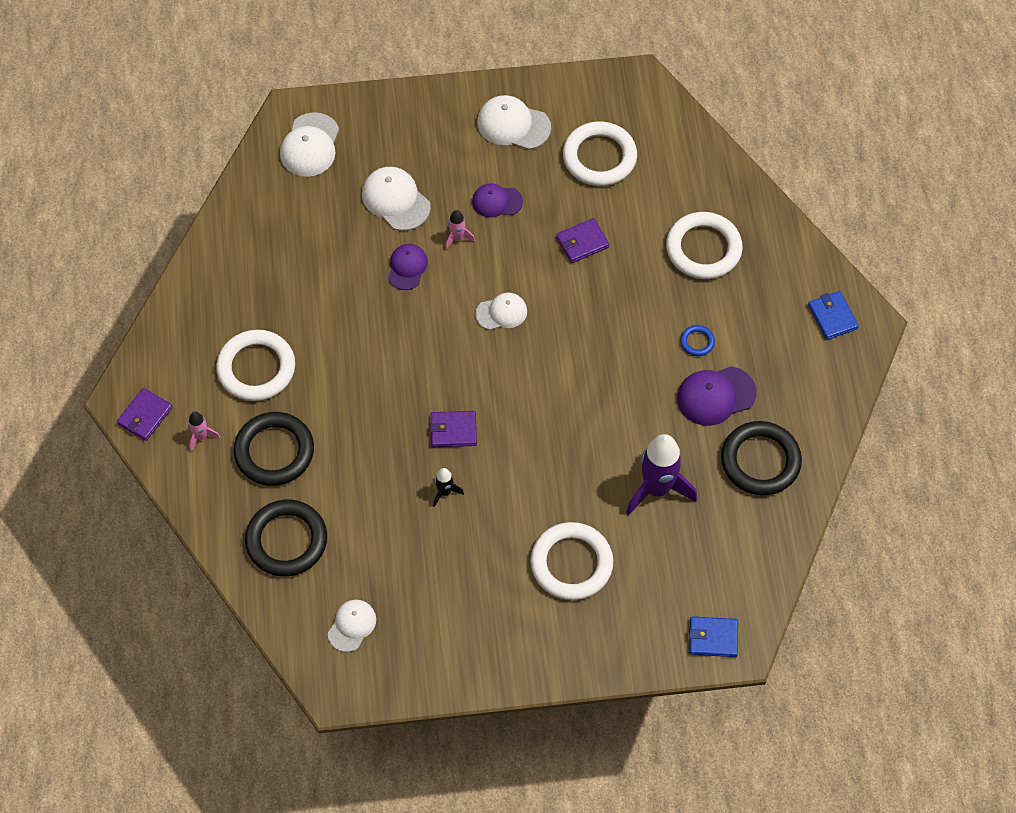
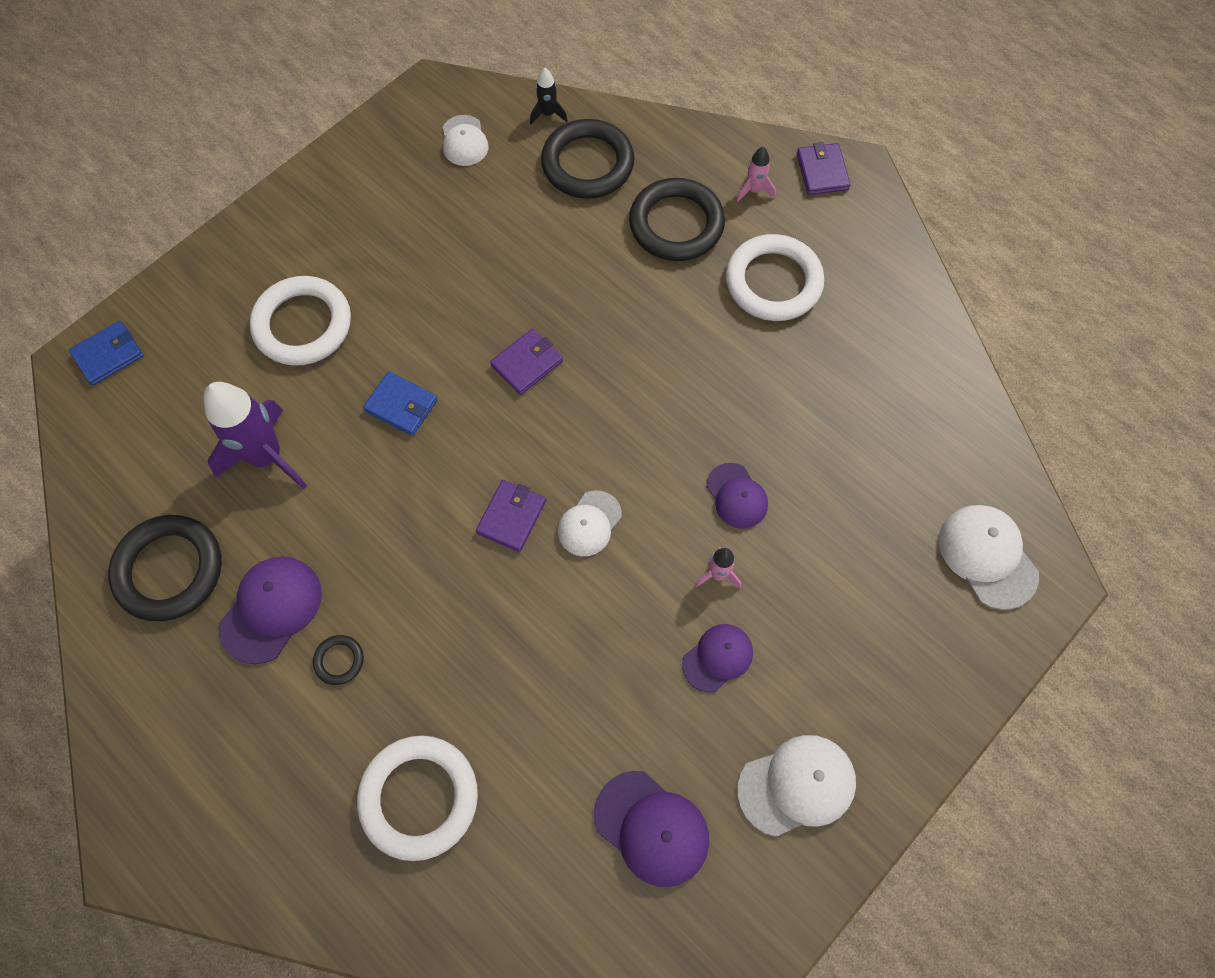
camera: 140 degrees right, 5 degrees up
white cap [362,167,431,231] -> none
black rocket [433,468,464,507] -> black rocket moved to [530,68,568,124]
purple wallet [556,218,610,263] -> purple wallet moved to [476,480,546,552]
white ring [563,121,637,186] -> purple cap [594,771,709,887]
blue ring [680,325,715,356] -> black ring [313,635,364,685]
blue wallet [808,291,859,340] -> blue wallet moved to [363,371,438,436]

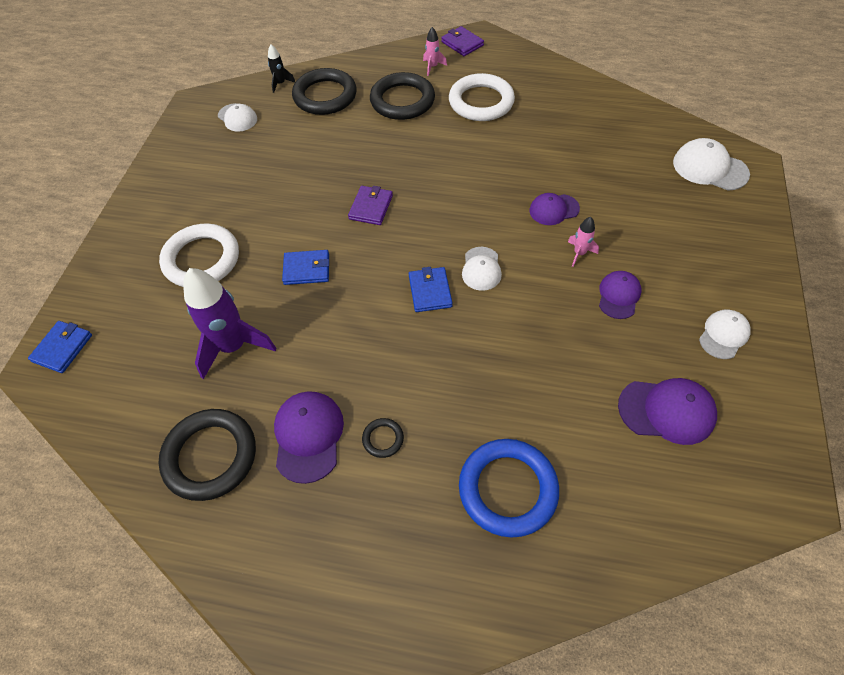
camera: 30 degrees left, 10 degrees down
white ring [357,735,478,861] -> blue ring [459,439,559,538]
purple wallet [476,480,546,552] -> blue wallet [409,267,452,312]
purple cap [706,463,768,529] -> purple cap turned 135 degrees clockwise [529,193,580,225]
white cap [737,735,856,837] -> white cap [699,309,751,359], size x0.66

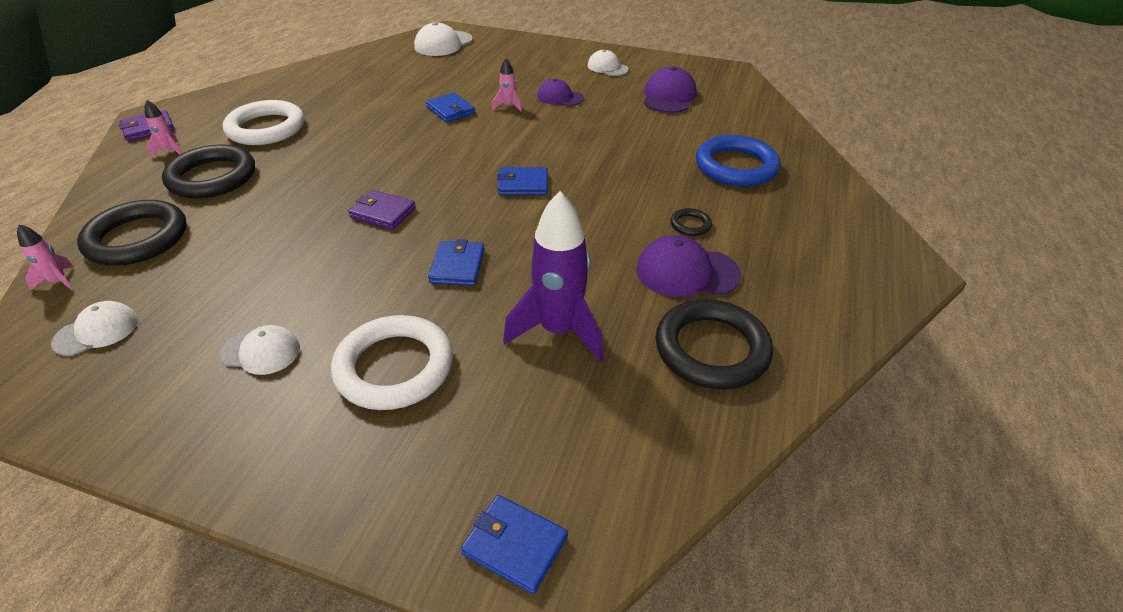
camera: 85 degrees left, 15 degrees down
black rocket [268,44,295,93] -> pink rocket [17,224,74,291]
white cap [462,247,502,291] -> white cap moved to [219,325,300,375]
purple cap [529,193,580,225] -> blue wallet [426,93,475,123]

